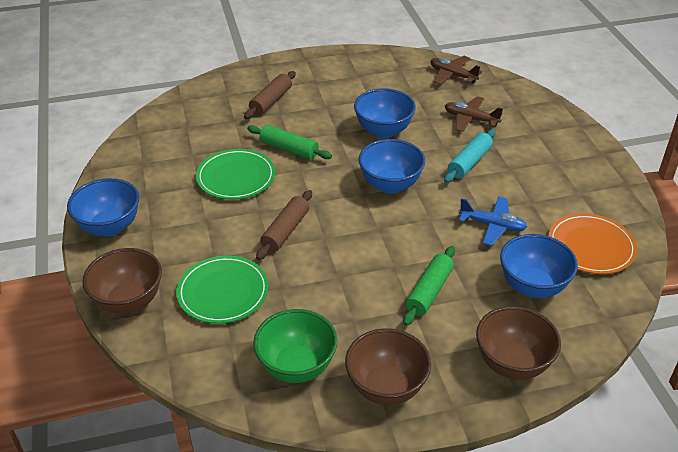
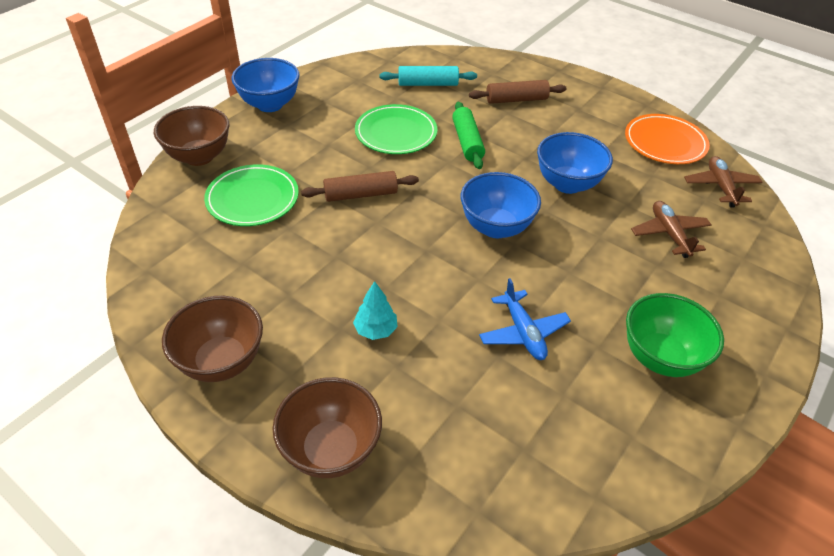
camera: 50 degrees right, 5 degrees up
green bowl [253,309,338,383] -> green bowl moved to [626,293,724,377]
green rolling pin [403,246,455,326] -> turquoise tree [353,281,398,340]
turquoise rolling pin [444,129,496,183] -> turquoise rolling pin moved to [379,66,477,86]
blue bowl [500,234,578,298] -> none
orange plate [549,213,637,274] -> orange plate moved to [625,114,710,164]

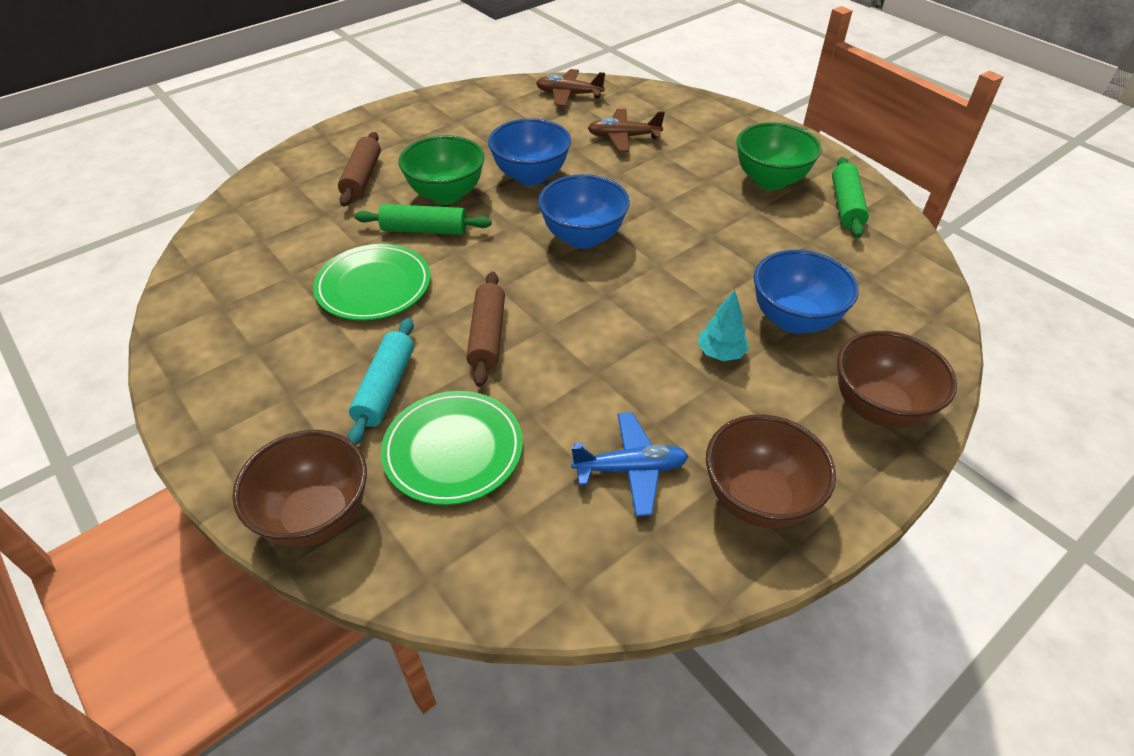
camera: 75 degrees left, 0 degrees up
blue bowl [232,58,300,112] -> blue bowl moved to [753,250,859,334]
turquoise rolling pin [379,66,477,86] -> turquoise rolling pin moved to [348,318,414,445]
blue plane [479,278,571,360] -> blue plane moved to [571,412,688,516]
orange plate [625,114,710,164] -> none
none -> green bowl [399,135,485,205]
none -> green rolling pin [832,157,869,238]

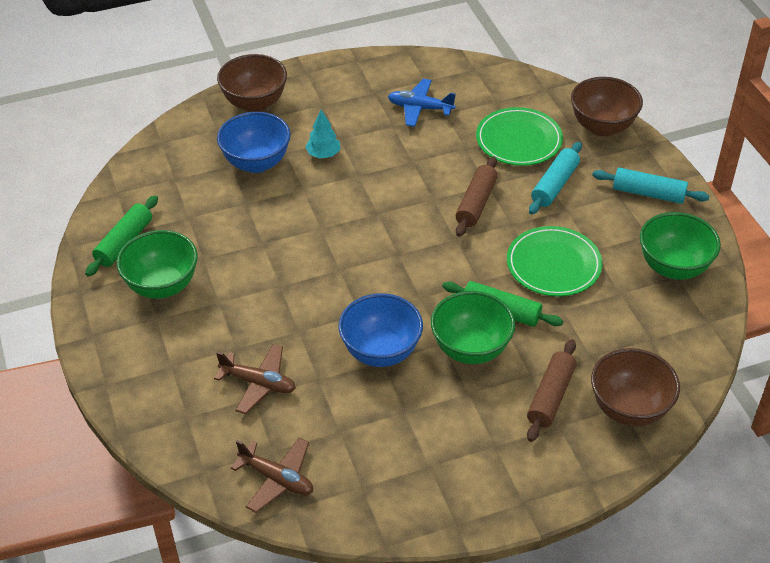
camera: 160 degrees left, 0 degrees up
blue bowl [538,174,630,249] -> none
brown bowl [706,414,836,529] -> brown bowl moved to [591,348,680,427]
none -> turquoise rolling pin [592,168,709,204]
none -> green bowl [640,212,721,280]

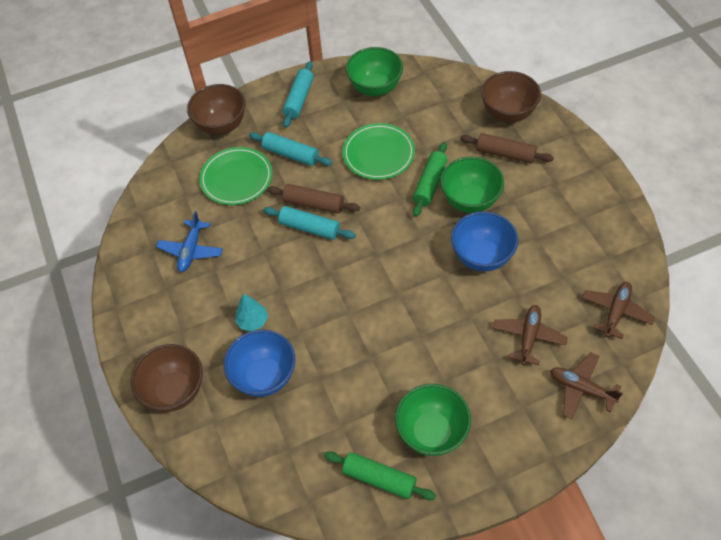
camera: 90 degrees left, 10 degrees up
none -> turquoise rolling pin [263,206,356,240]
none -> brown plane [550,352,623,419]

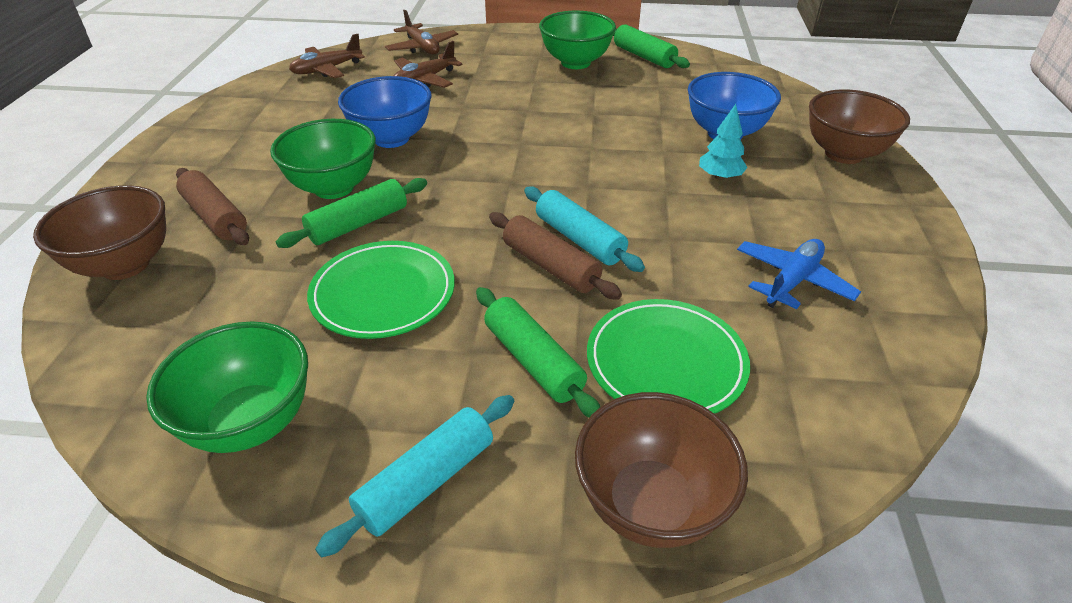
camera: 155 degrees left, 15 degrees down
turquoise rolling pin [249,132,332,166] -> green rolling pin [476,287,600,417]

